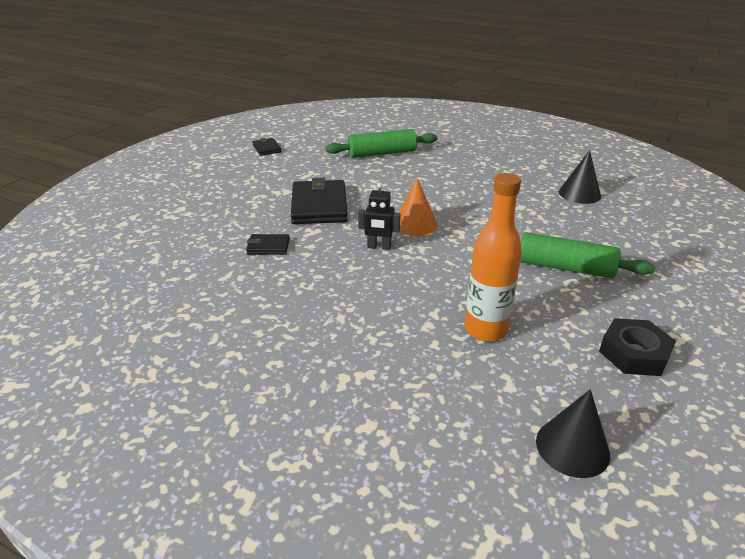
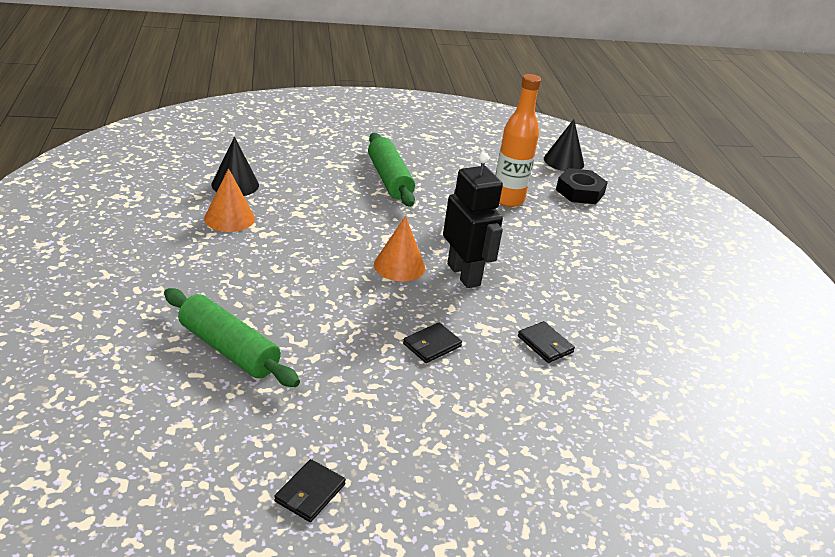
camera: 130 degrees left, 0 degrees up
black wallet [291,178,348,224] -> black wallet [403,322,462,363], size x0.49
black robot [358,183,401,250] -> black robot [443,153,503,288], size x1.76
black nut [599,318,676,376] -> black nut moved to [556,168,608,204]
none -> orange cone [204,168,255,232]

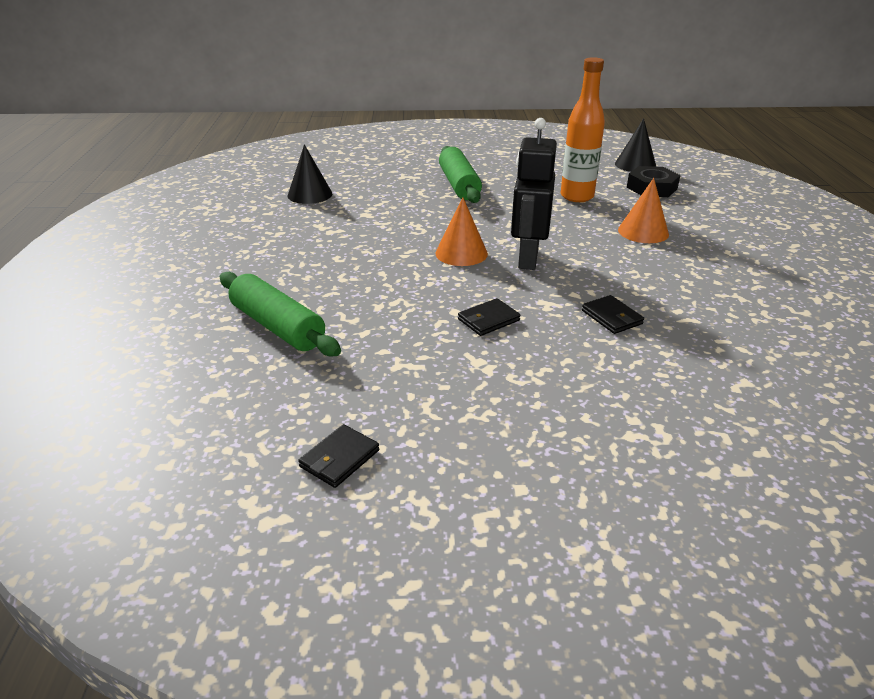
camera: 10 degrees right, 0 degrees up
orange cone [204,168,255,232] -> orange cone moved to [618,178,669,243]
black robot [443,153,503,288] -> black robot turned 150 degrees counterclockwise [511,118,557,270]

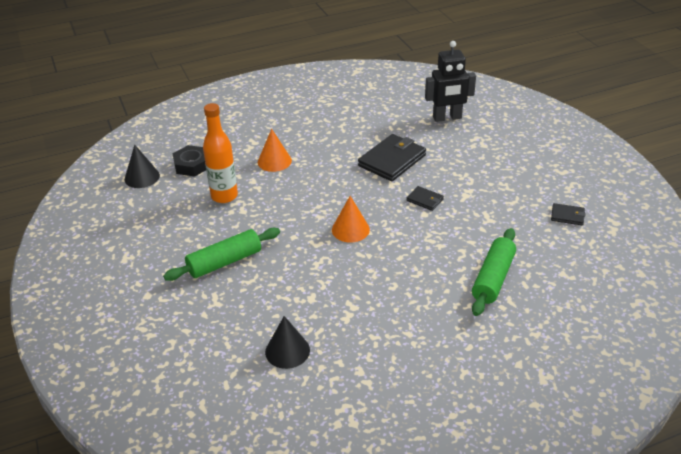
camera: 110 degrees left, 5 degrees up
black robot [511,118,557,270] -> black robot moved to [425,41,476,122]
black wallet [582,295,644,334] -> black wallet [358,134,426,181], size x2.02

